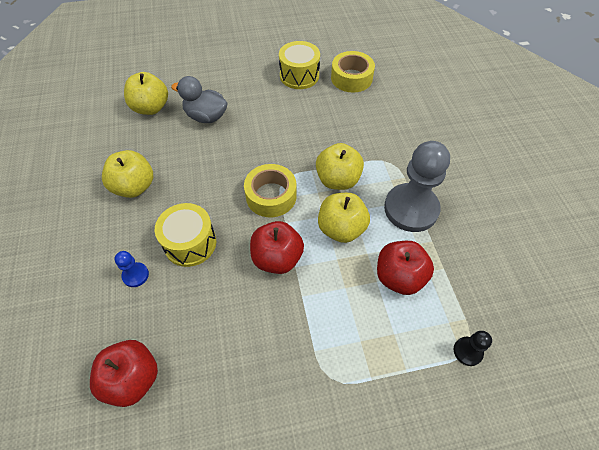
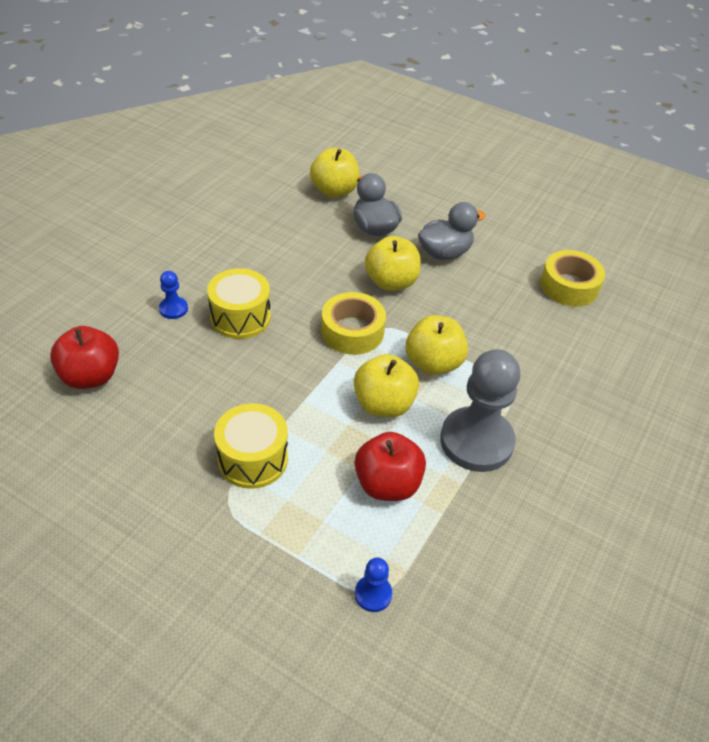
camera: 40 degrees right, 10 degrees down
yellow apple [102,150,153,198] -> yellow apple moved to [365,236,421,291]
red apple [250,221,304,274] -> none
yellow drum [279,41,320,89] -> yellow drum moved to [214,403,288,489]
black pawn [454,331,492,366] -> blue pawn [355,558,392,612]
none -> grey duck [418,202,486,260]

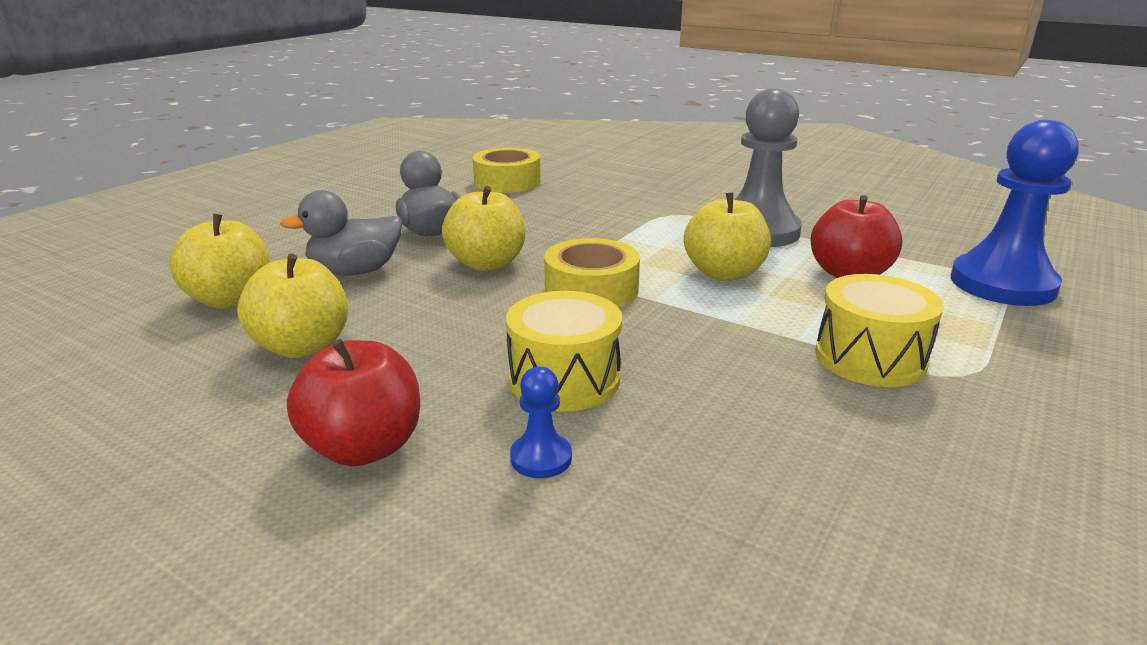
camera: 85 degrees left, 20 degrees down
red apple [50,326,119,389] -> red apple moved to [287,339,420,466]
blue pawn [355,558,392,612] -> blue pawn [951,120,1079,306], size x2.30
yellow apple [406,315,468,375] -> yellow apple moved to [237,254,348,358]

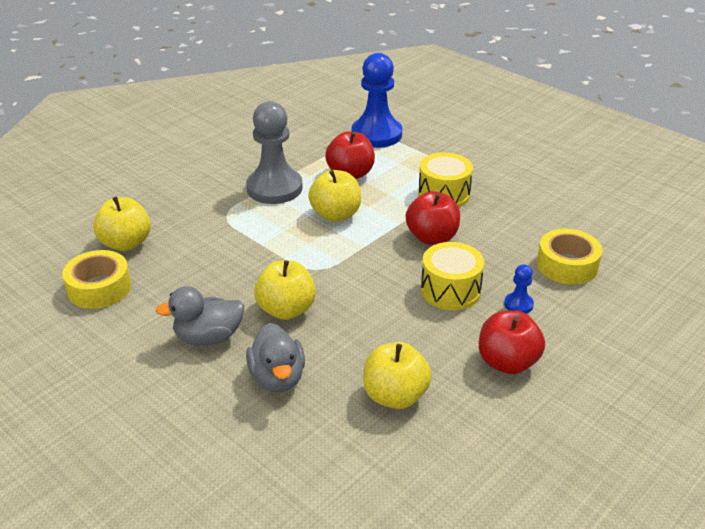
camera: 80 degrees left, 10 degrees up
yellow apple [169,214,270,309] -> yellow apple moved to [93,197,151,251]
yellow tape [544,238,640,308] -> yellow tape moved to [537,229,602,284]
none -> red apple [406,191,460,245]

